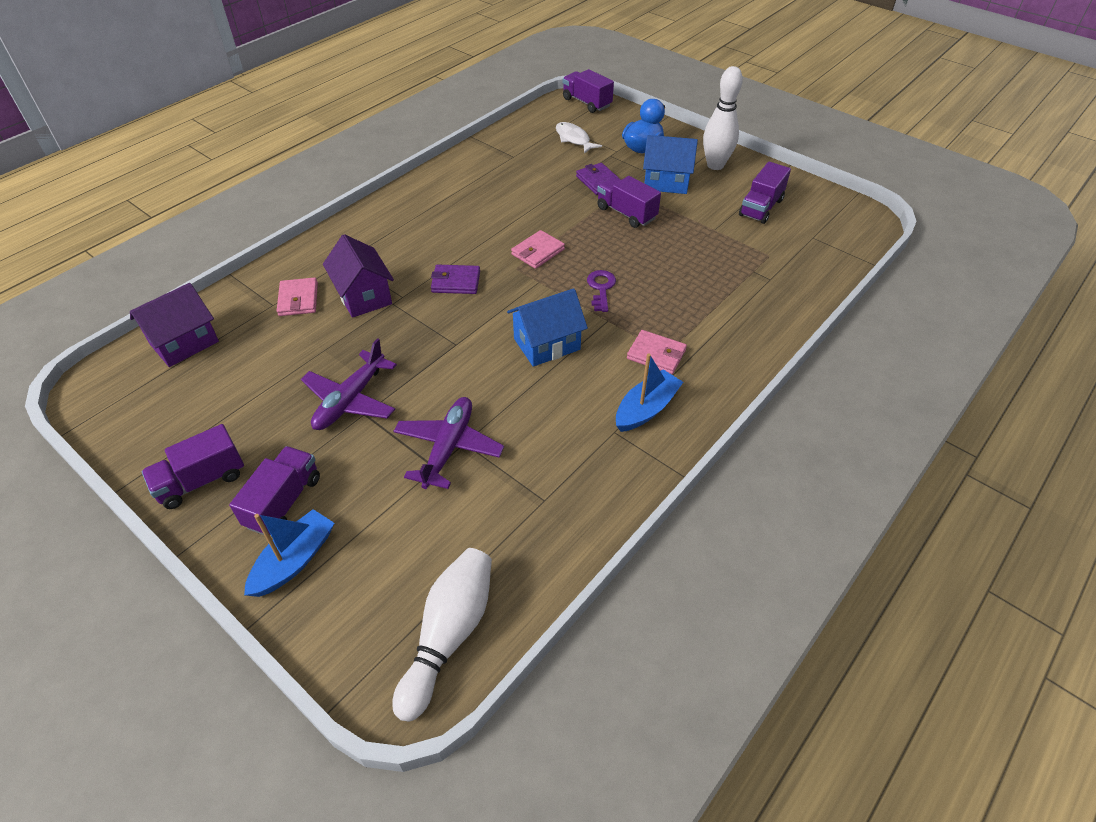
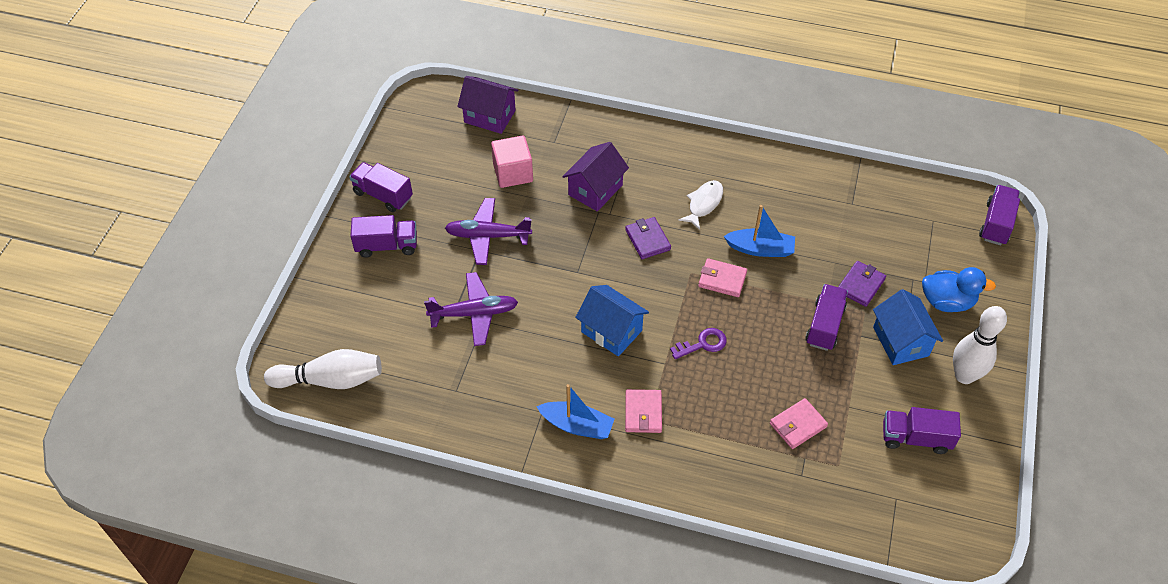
camera: 65 degrees right, 5 degrees up
blue boat [244,509,335,597] -> blue boat moved to [724,205,795,257]
pink wallet [277,277,318,316] -> pink wallet moved to [770,398,828,449]
white fish [556,122,602,154] -> white fish moved to [678,180,723,230]
none -> pink cube [491,136,533,188]

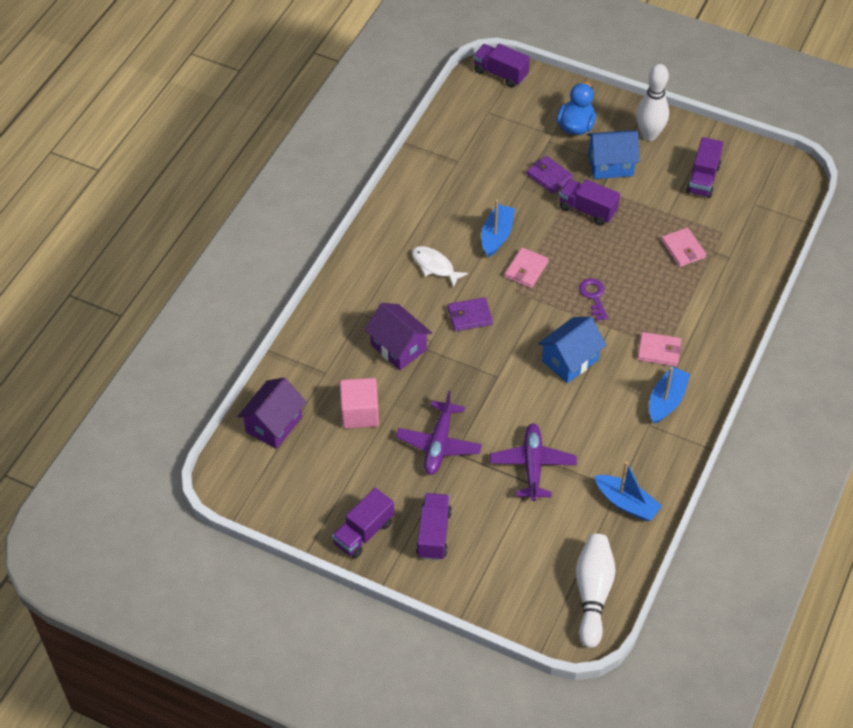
camera: 80 degrees left, 0 degrees up
none -> blue boat [594,461,662,521]

